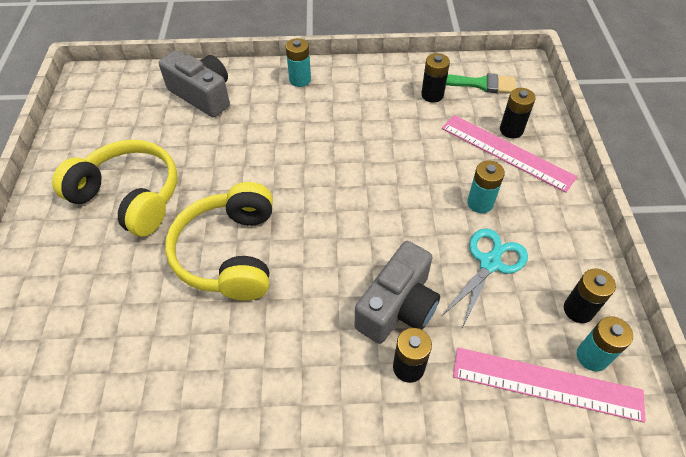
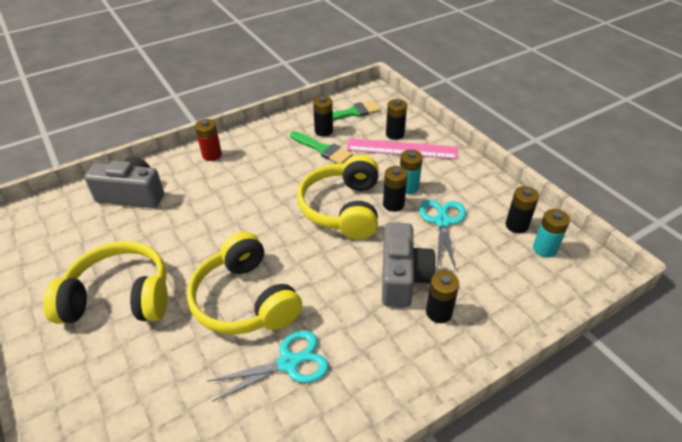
camera: 30 degrees left, 10 degrees down
turquoise battery [286,38,311,87] -> red battery [195,119,222,161]
pink ruler [453,348,646,423] -> none
none -> turquoise scissors [207,330,329,402]
none -> green brush [290,131,353,164]
none -> yellow headphones [297,155,379,240]
none -> black battery [383,166,408,212]

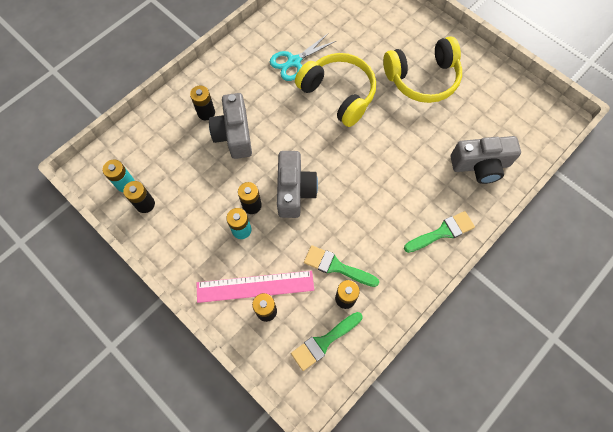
camera: 165 degrees right, 25 degrees up
red battery [195,119,222,161] -> green brush [404,211,475,253]
yellow headphones [297,155,379,240] -> grey camera [277,151,318,218]
turquoise scissors [419,200,466,270] -> none

